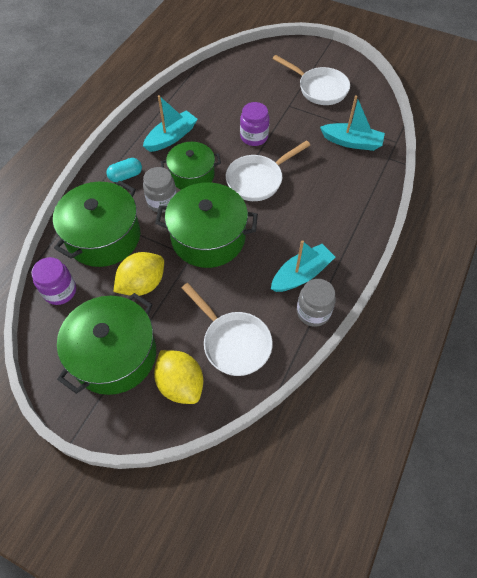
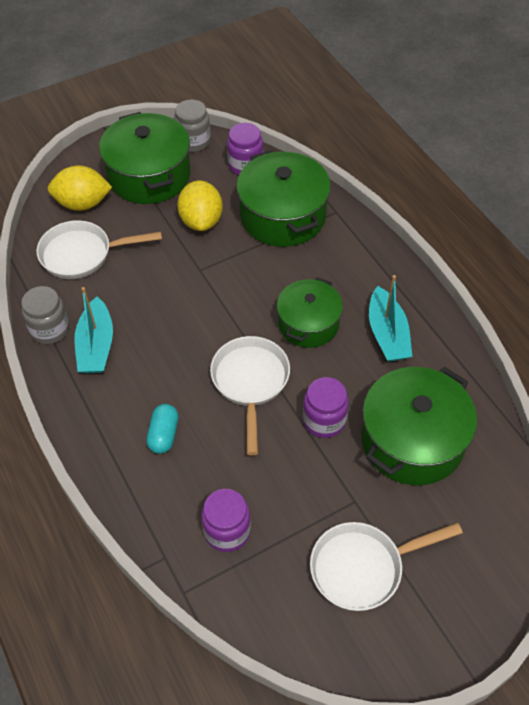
camera: 125 degrees right, 5 degrees down
turquoise capsule [106,158,142,182] -> turquoise capsule moved to [146,404,179,454]
grey jar [143,167,176,213] -> grey jar moved to [174,99,211,152]
green pot [155,182,258,268] -> green pot moved to [361,367,477,485]
turquoise boat [320,95,385,151] -> purple jar [201,489,251,552]

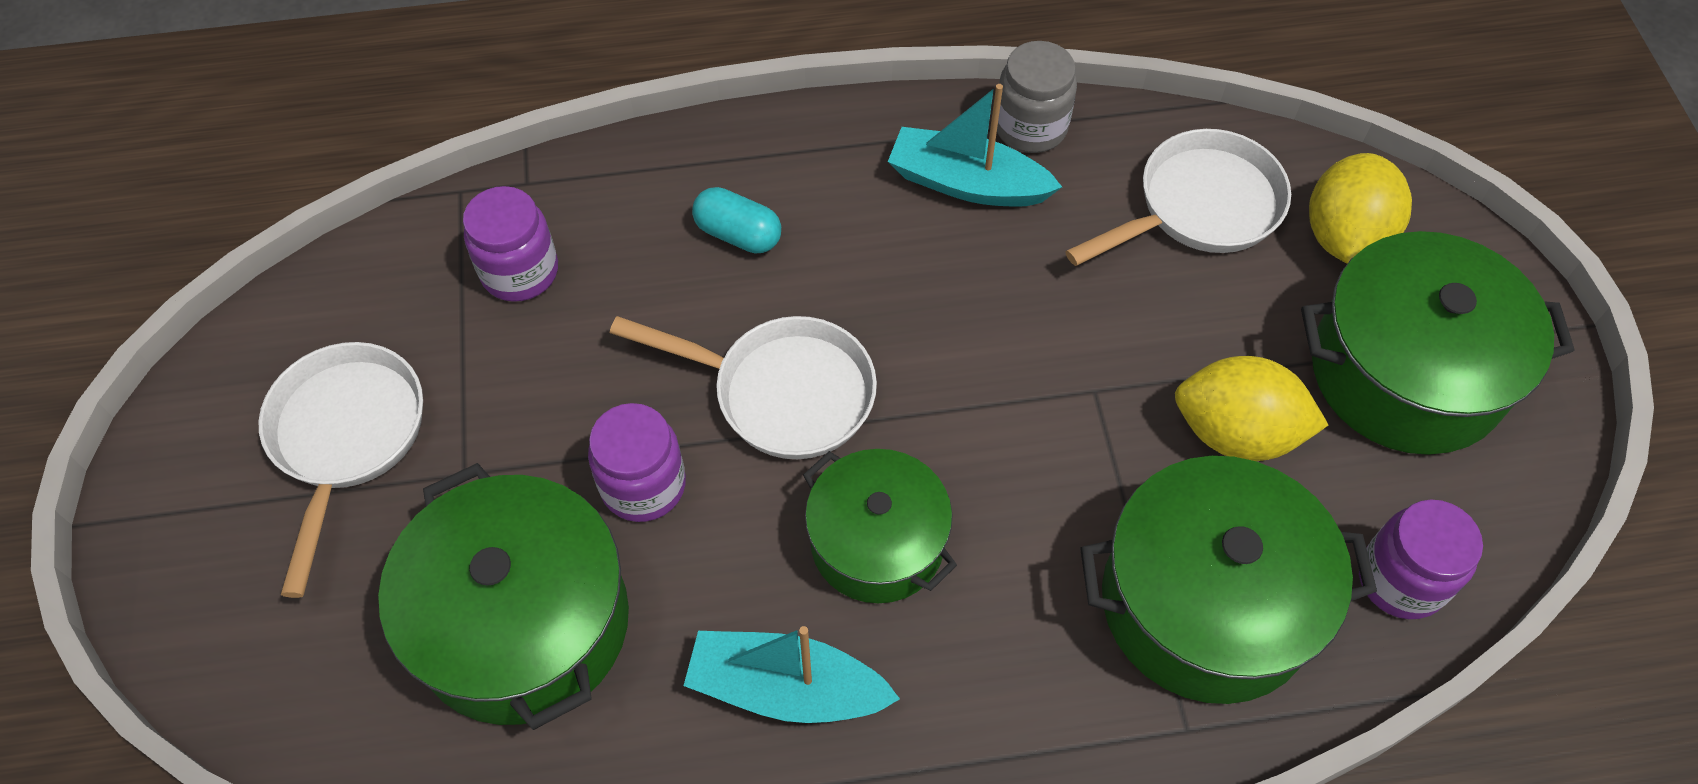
camera: 110 degrees right, 5 degrees up
white pan [36,220,162,279] -> white pan turned 45 degrees clockwise [1065,129,1291,266]
grey jar [174,99,211,152] -> none

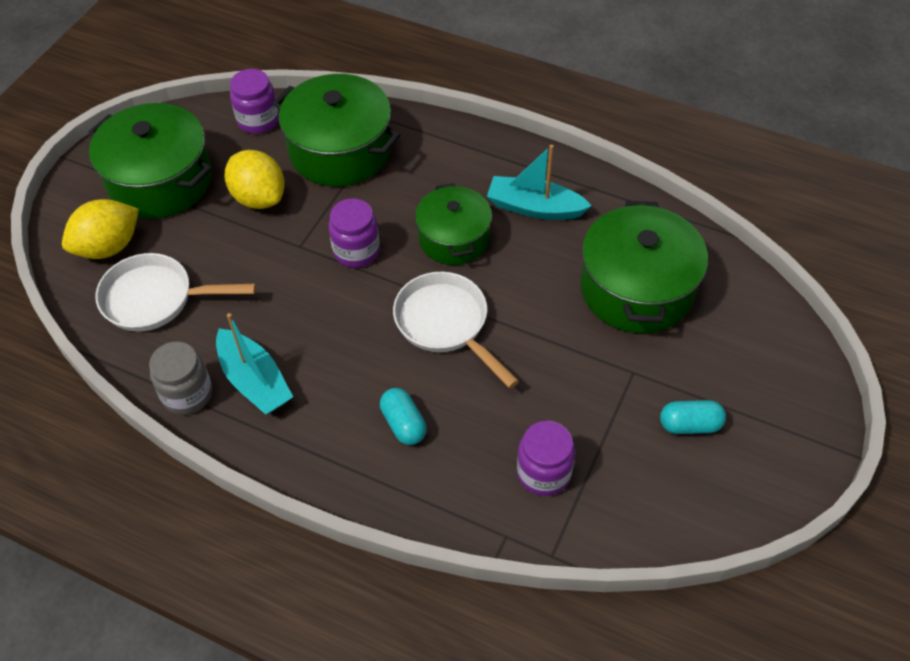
camera: 145 degrees left, 5 degrees down
white pan [259,342,423,598] -> turquoise capsule [660,400,726,434]
purple jar [588,403,686,522] -> purple jar moved to [329,198,380,268]
turquoise boat [684,626,900,723] -> turquoise boat turned 150 degrees clockwise [487,145,592,220]

